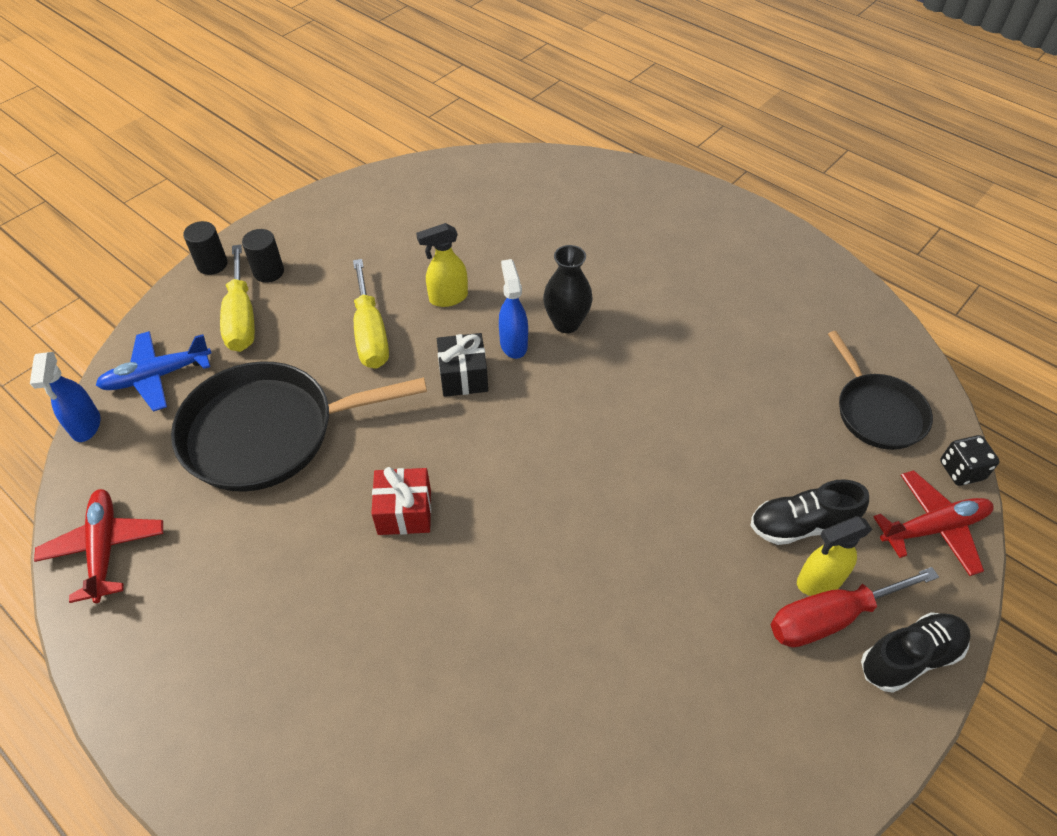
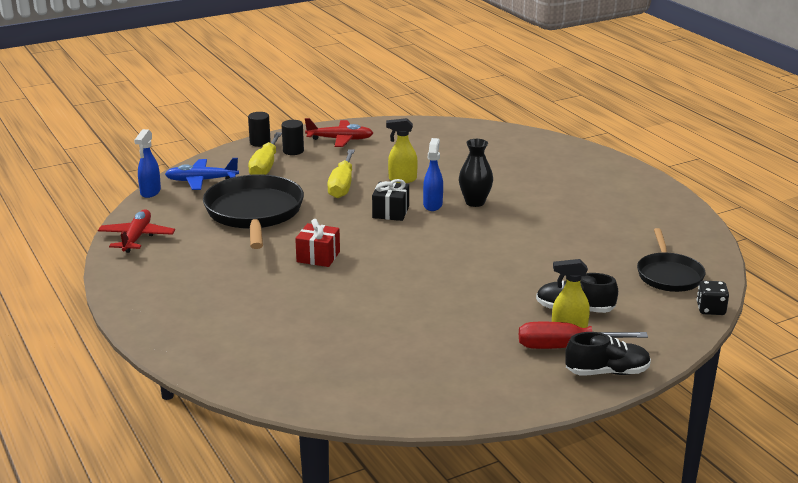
camera: 20 degrees right, 25 degrees down
black pan [171,361,427,492] -> black pan turned 75 degrees clockwise [203,174,304,249]
red plane [873,470,994,576] -> red plane moved to [305,118,373,147]

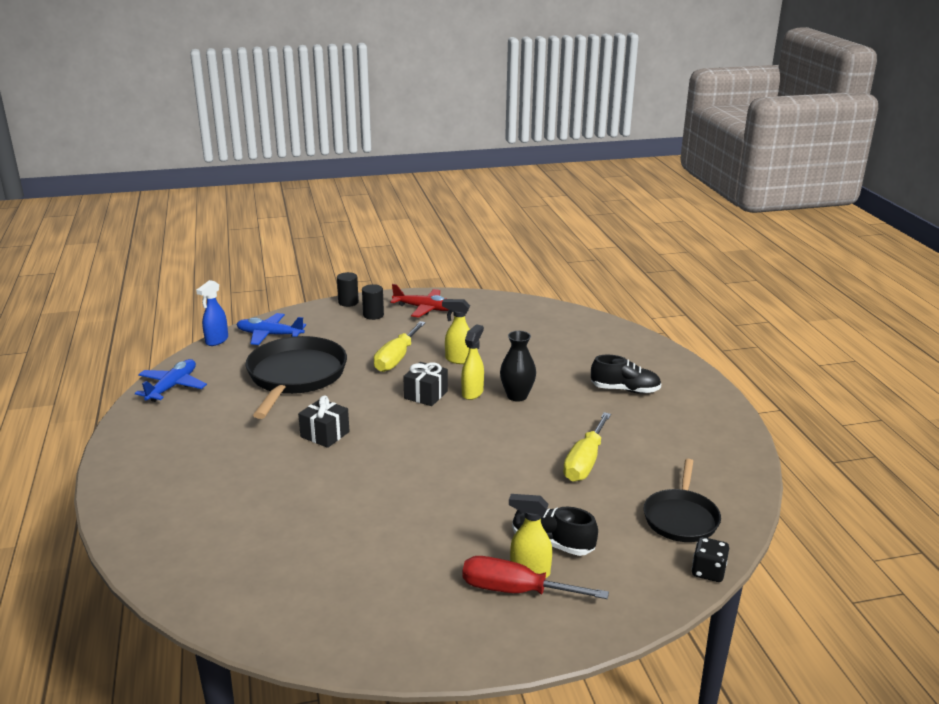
camera: 15 degrees right, 0 degrees up
red plane [98,209,175,253] -> blue plane [135,359,207,402]
yellow screwdriver [248,132,282,175] -> yellow screwdriver moved to [563,412,611,482]
red gift [295,219,340,267] -> black gift [298,395,350,448]
blue spray bottle [423,138,443,211] -> yellow spray bottle [461,324,484,400]
black shoe [565,332,651,376] -> black shoe moved to [591,355,661,394]

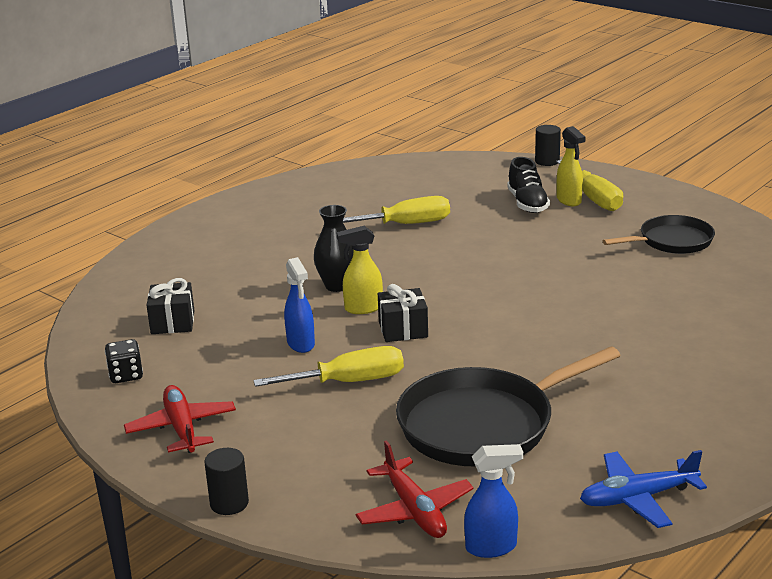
camera: 125 degrees left, 0 degrees up
blue plane [236,313,306,345] -> red plane [355,440,474,538]
black gift [298,395,350,448] -> black gift moved to [146,278,195,334]
black cylinder [362,284,384,320] -> black cylinder moved to [535,125,561,166]
yellow spray bottle [442,299,470,364] -> blue spray bottle [284,257,315,353]
red screwdriver [462,556,609,599] -> yellow screwdriver [556,160,623,211]
black shoe [591,355,661,394] -> none
black pan [644,459,721,542] -> black pan moved to [603,215,715,254]
black dice [692,537,729,582] -> black dice moved to [105,339,143,383]

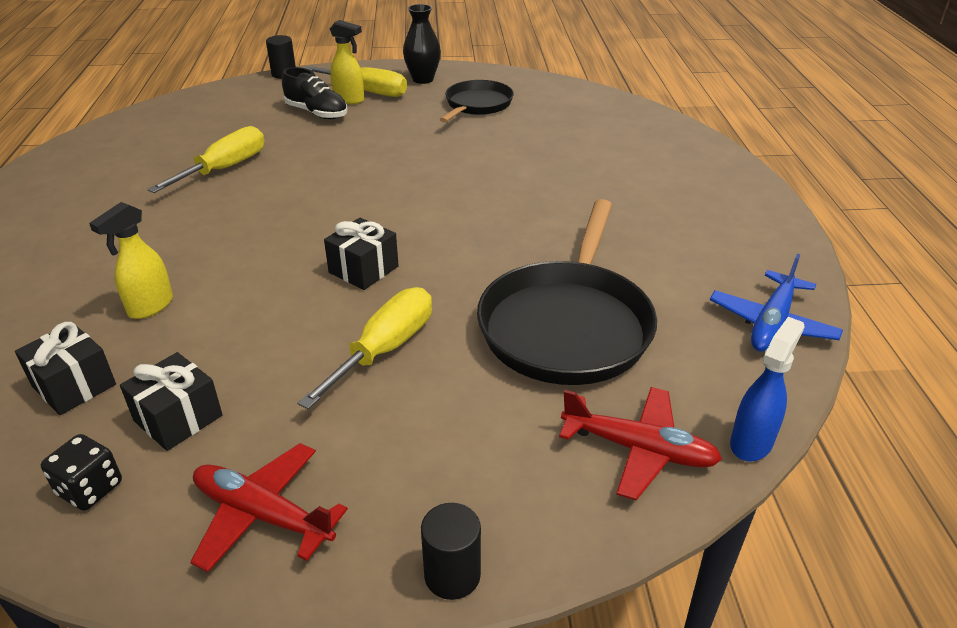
camera: 45 degrees left, 10 degrees up
blue spray bottle [284,257,315,353] -> none
black vase [314,205,354,292] -> black vase moved to [403,4,441,84]
yellow spray bottle [337,226,383,314] -> yellow spray bottle moved to [89,202,173,319]
none -> black gift [120,352,223,451]

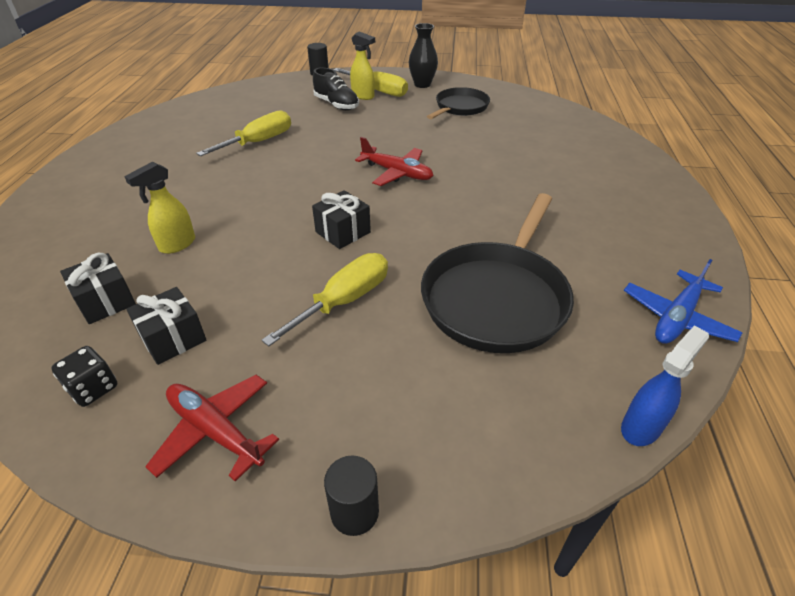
camera: 10 degrees right, 5 degrees up
red plane [559,387,722,500] -> red plane moved to [355,137,433,186]

